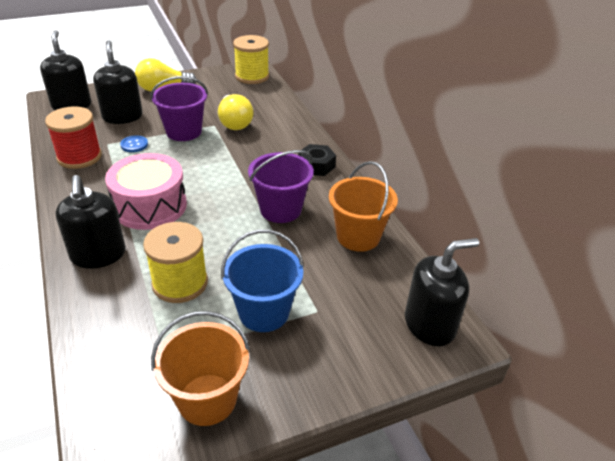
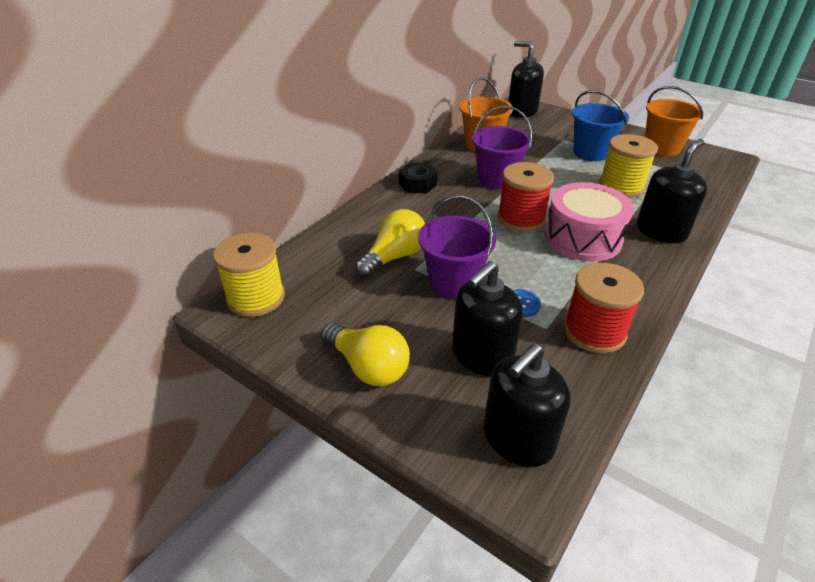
camera: 120 degrees left, 0 degrees up
none -> red spool [497,162,554,232]

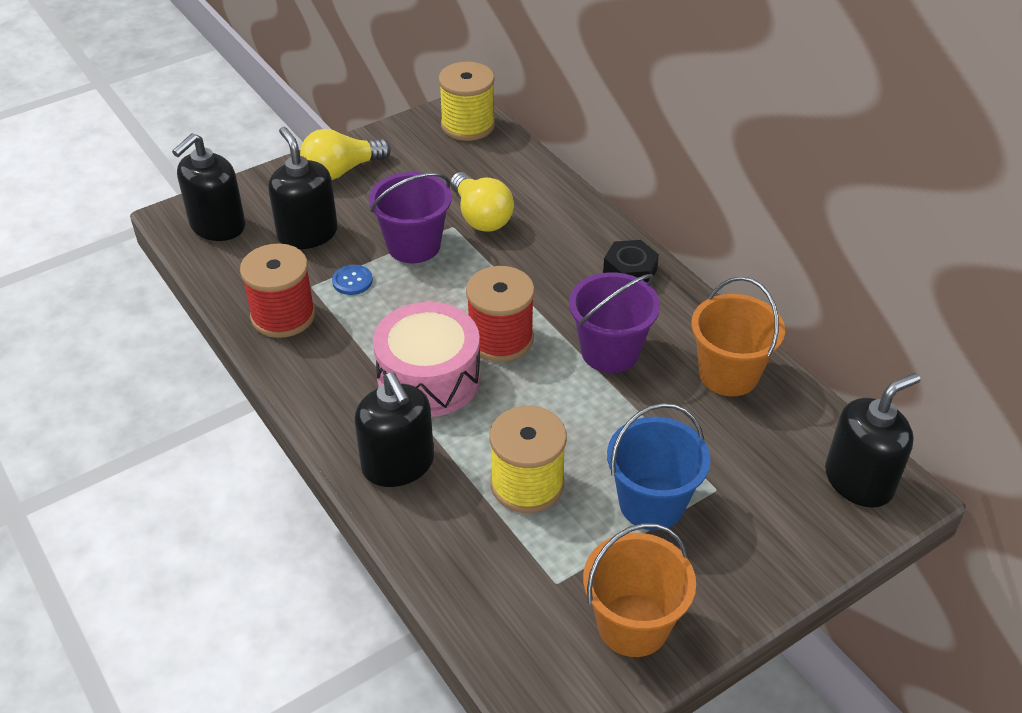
camera: 110 degrees right, 5 degrees up
black soap dispenser [484,343,571,467] -> black soap dispenser turned 120 degrees counterclockwise [172,133,245,241]

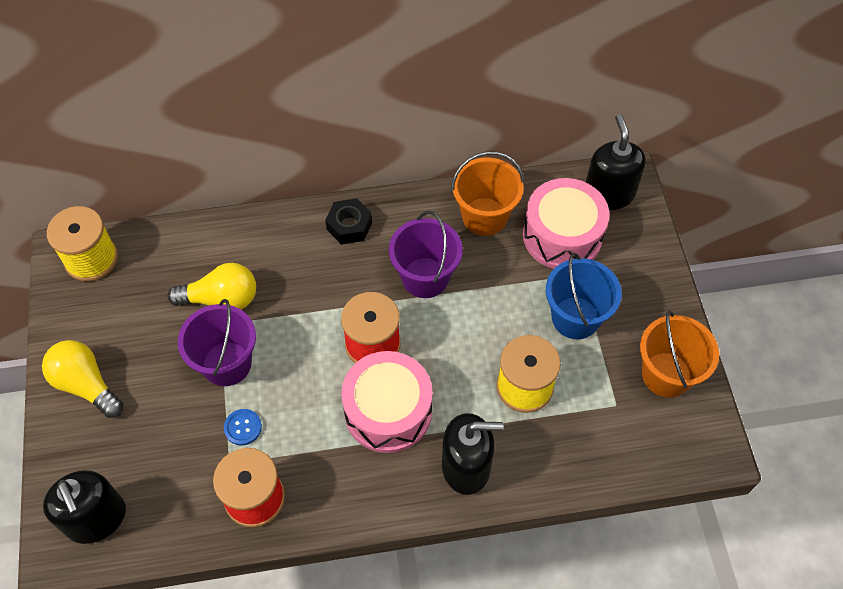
camera: 65 degrees left, 15 degrees up
black soap dispenser [268,127,338,249] -> none
yellow light bulb [300,129,391,180] -> yellow light bulb turned 135 degrees clockwise [42,340,123,418]
none -> pink drum [523,178,610,269]

